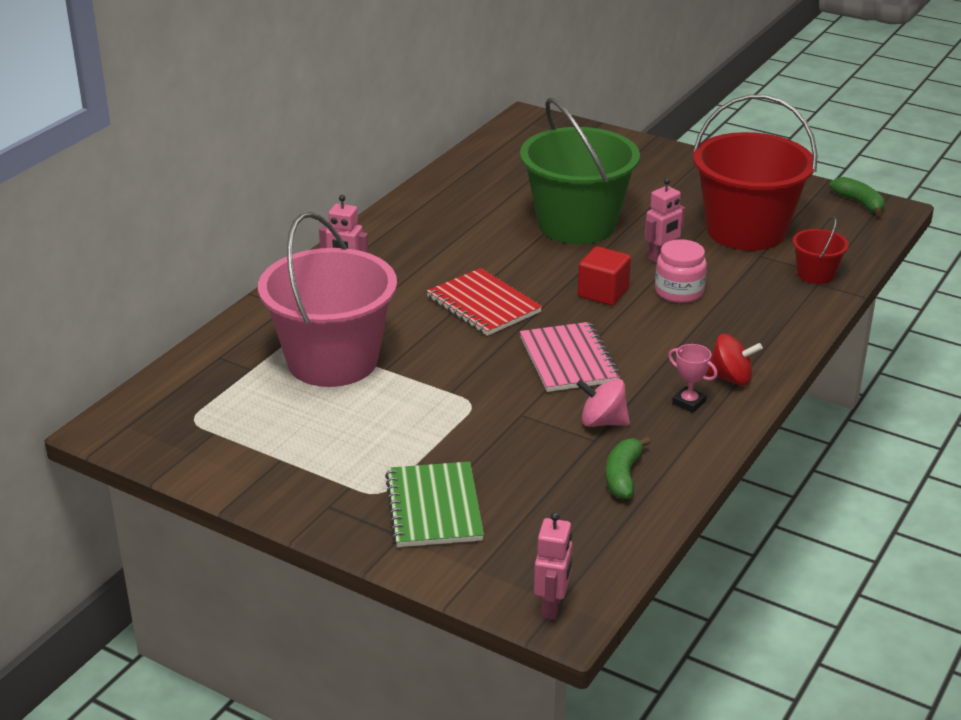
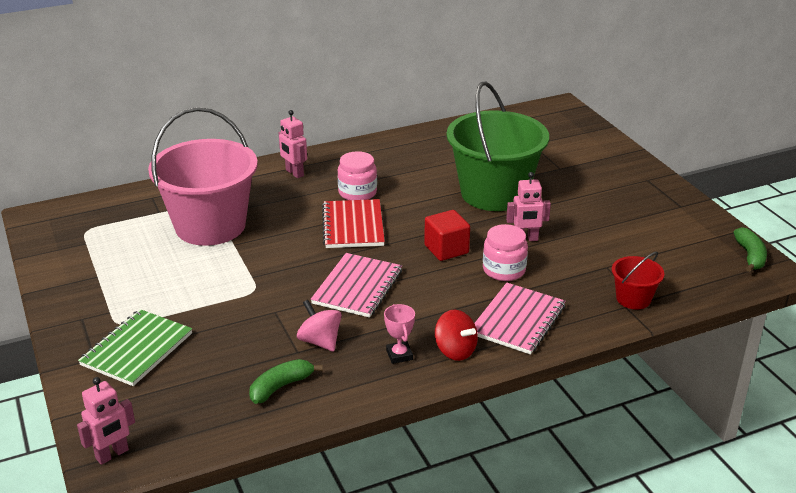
camera: 35 degrees right, 0 degrees up
red bucket [693,94,818,251] -> none
none -> pink jar [338,151,377,200]
none -> pink notebook [475,282,566,355]

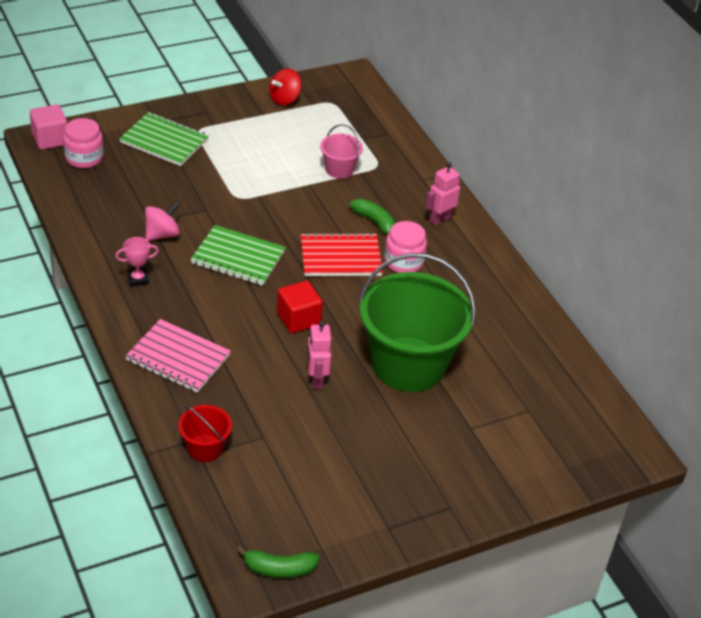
camera: 85 degrees right, 10 degrees up
pink robot [77,377,135,465] -> pink cube [30,104,67,150]
pink bucket [148,107,258,246] -> pink bucket [320,124,363,178], size x0.44
green banana [249,359,323,404] -> green banana moved to [350,199,396,236]
pink notebook [311,253,402,318] -> green notebook [191,225,286,286]
red spinning top [435,309,478,361] -> red spinning top moved to [269,68,301,106]
pink jar [483,224,528,281] -> pink jar moved to [63,118,103,168]

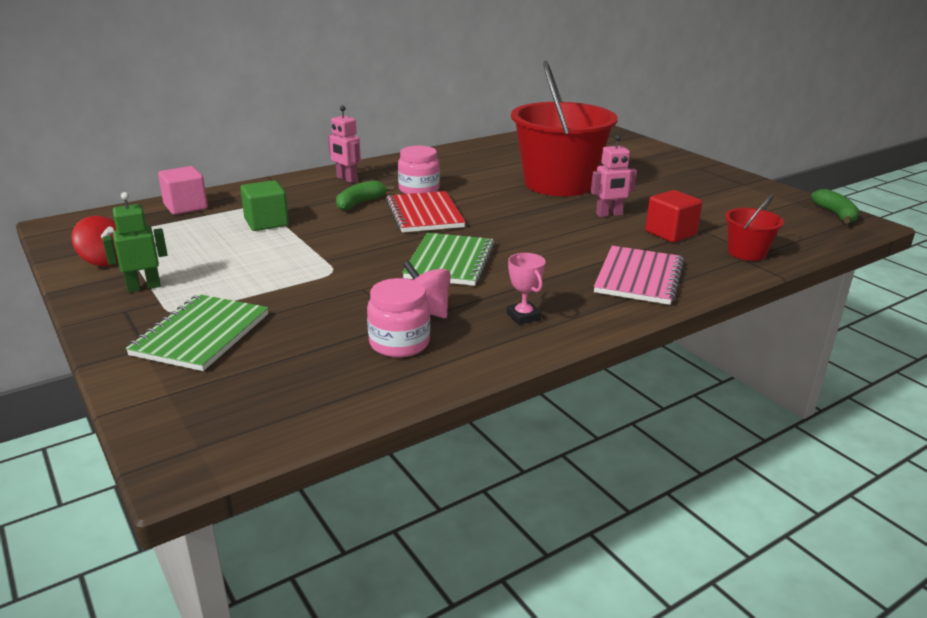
camera: 95 degrees left, 15 degrees down
pink cube [30,104,67,150] -> pink cube moved to [158,166,208,215]
pink jar [63,118,103,168] -> pink jar moved to [367,278,430,357]
red cube [277,281,323,333] -> red cube moved to [645,190,702,242]
pink bucket [320,124,363,178] -> green cube [240,180,289,231]
green bucket [359,253,476,392] -> red bucket [511,61,618,196]
none -> green robot [102,192,168,292]

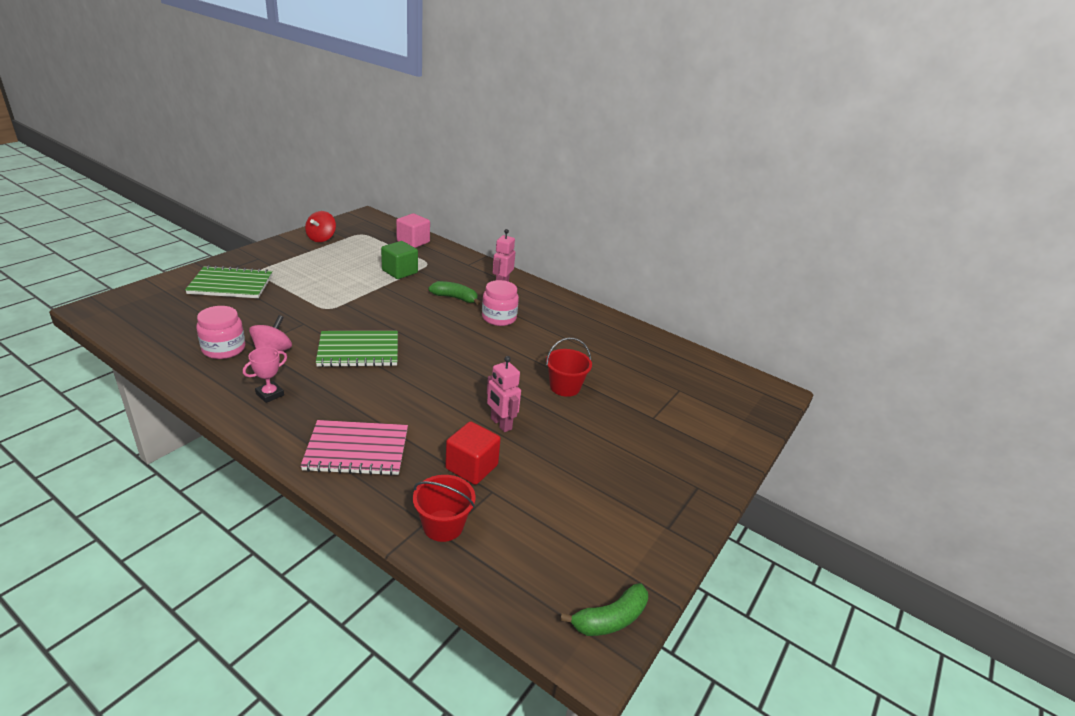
camera: 65 degrees right, 5 degrees up
green robot [102,192,168,292] -> none
red notebook [386,191,465,233] -> none
red bucket [511,61,618,196] -> red bucket [546,337,592,397], size x0.44

